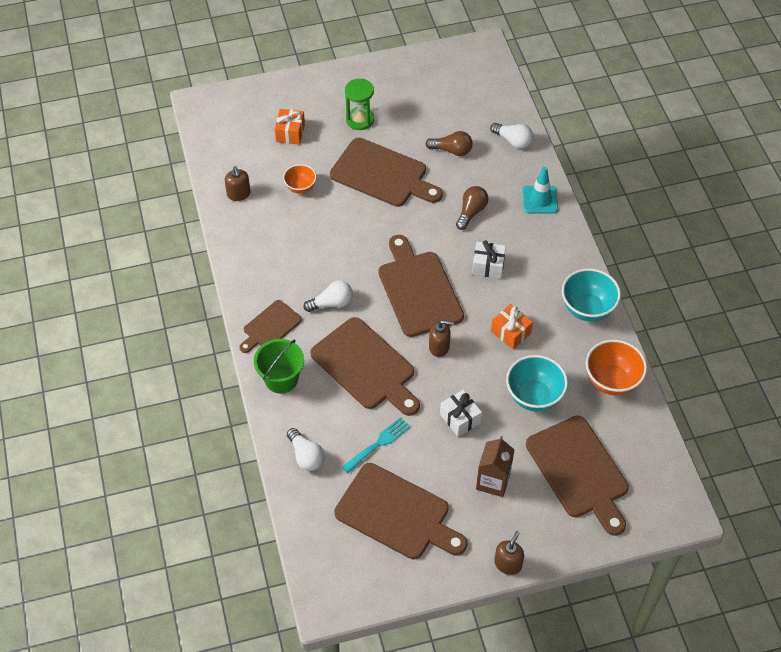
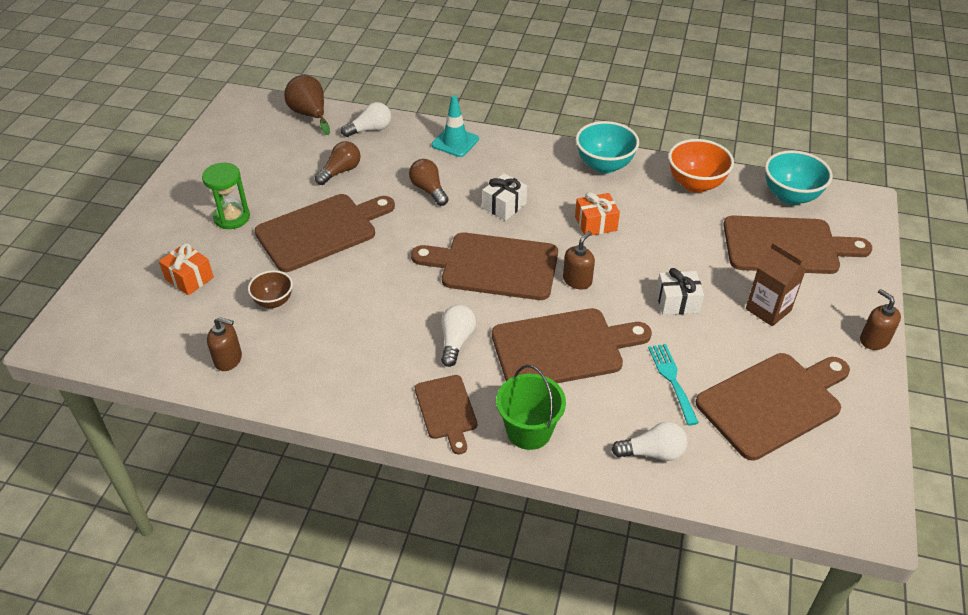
camera: 60 degrees left, 10 degrees down
orange bowl [283,164,316,194] -> brown bowl [248,271,293,308]
turquoise bowl [506,355,568,411] -> turquoise bowl moved to [765,150,833,205]
none -> brown pear [284,75,330,135]

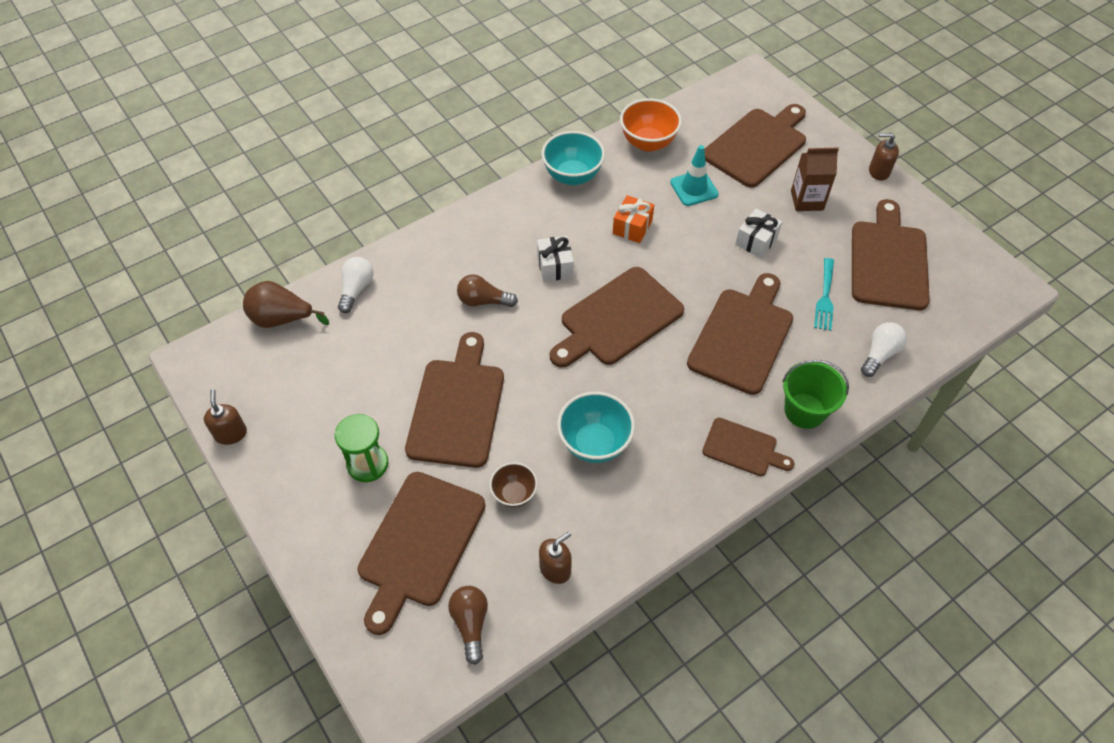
camera: 50 degrees left, 10 degrees up
orange gift [159,243,214,295] -> brown cutting board [357,472,485,635]
brown light bulb [315,141,361,185] -> brown light bulb moved to [448,586,488,665]
turquoise traffic cone [432,95,479,157] -> turquoise traffic cone moved to [670,145,719,206]
white light bulb [441,305,476,367] -> none
brown soap dispenser [563,231,595,289] -> brown soap dispenser moved to [204,389,247,445]
turquoise fork [648,344,699,426] -> turquoise fork turned 105 degrees counterclockwise [814,258,834,331]
turquoise bowl [765,150,833,205] -> turquoise bowl moved to [557,392,635,463]

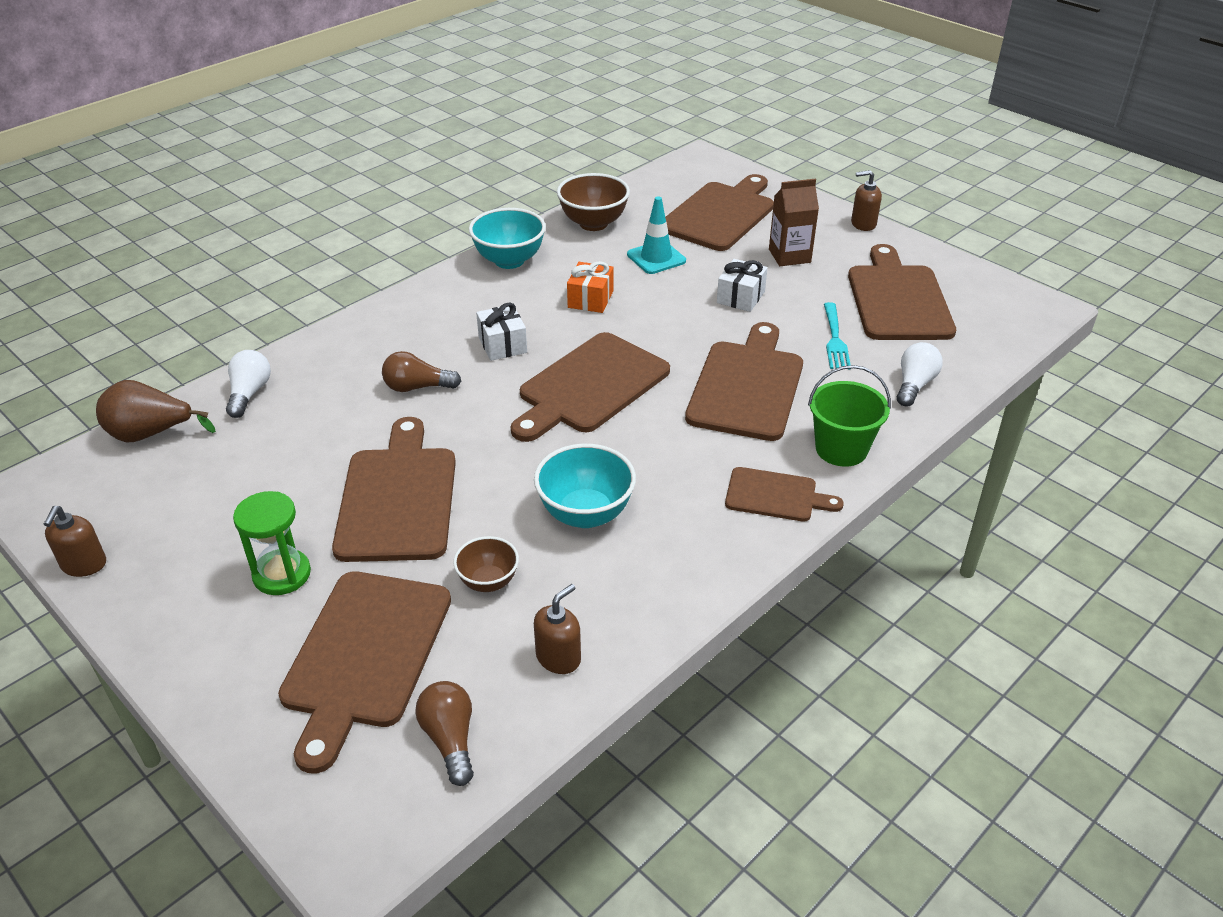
camera: 10 degrees left, 15 degrees down
brown soap dispenser [204,389,247,445] -> brown soap dispenser turned 150 degrees counterclockwise [44,506,106,577]
orange bowl [620,98,682,152] -> brown bowl [557,173,630,231]

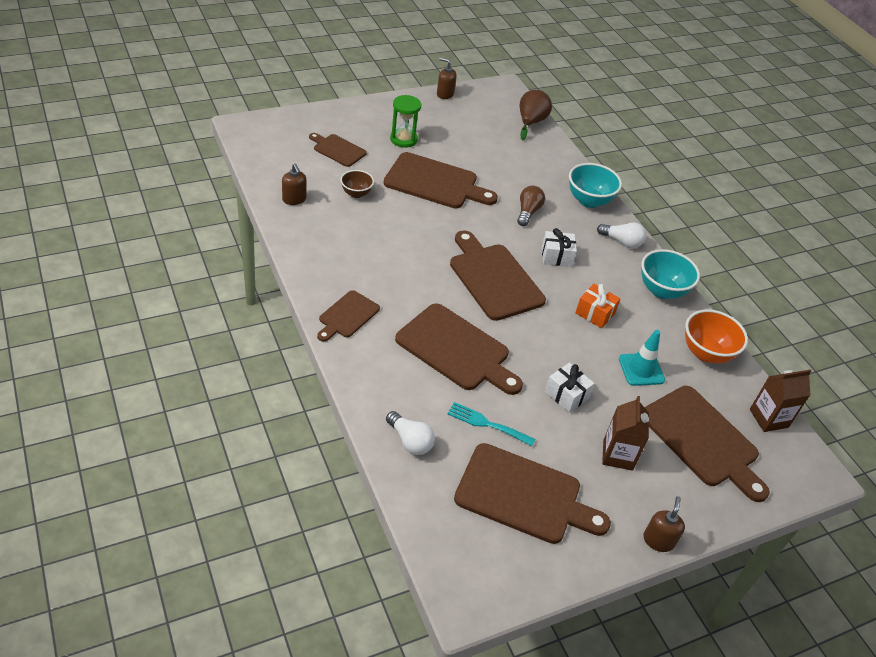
camera: 105 degrees right, 5 degrees up
white light bulb [226,350,271,418] -> white light bulb moved to [597,222,646,248]
brown cutting board [278,571,451,773] -> brown cutting board [309,133,367,167], size x0.56
brown light bulb [415,681,474,786] -> none
turquoise bowl [534,444,636,528] -> turquoise bowl moved to [569,163,622,208]
brown bowl [557,173,630,231] -> orange bowl [685,309,748,364]
green bucket [808,365,891,467] -> none
none -> brown carton [750,370,811,432]

